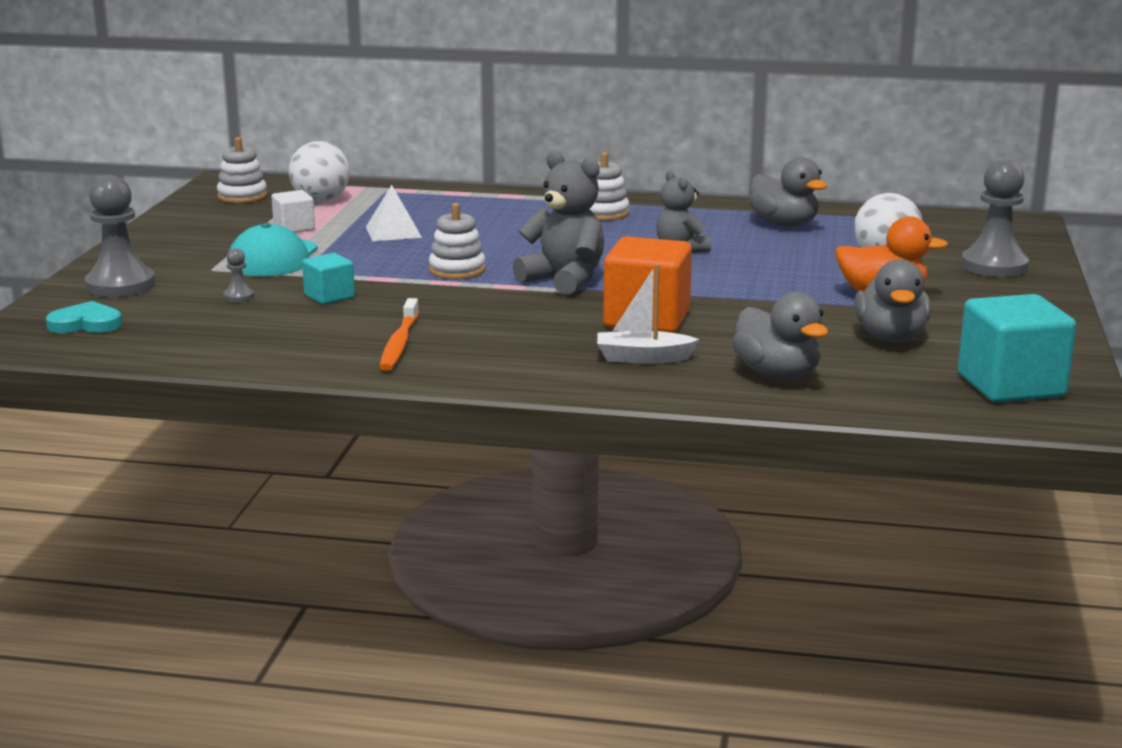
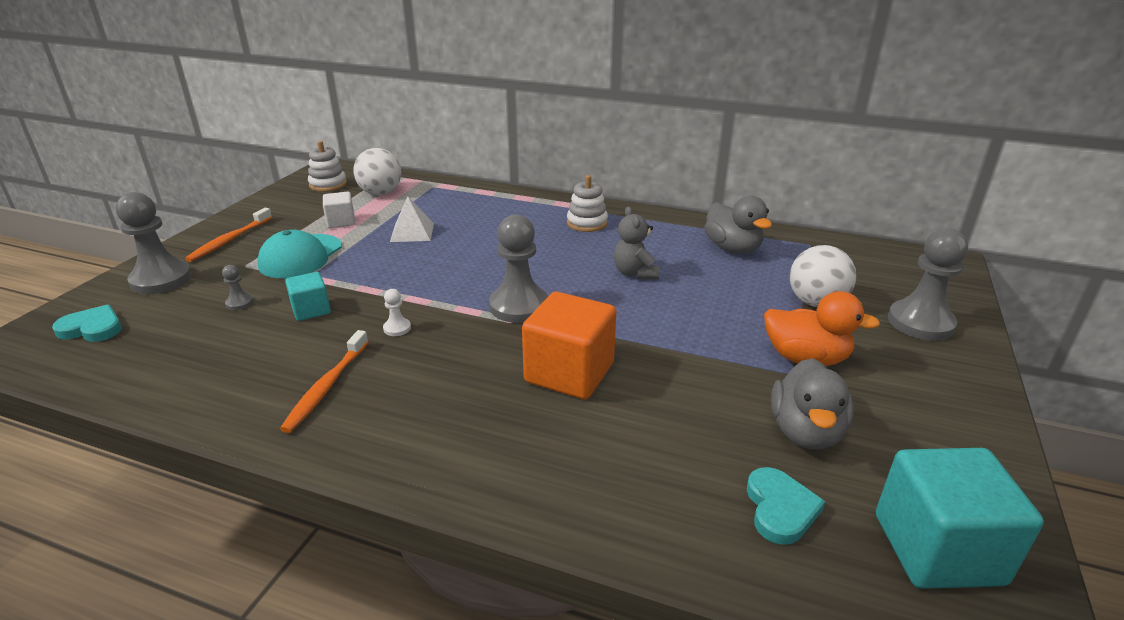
camera: 10 degrees right, 10 degrees up
white stacking toy [429,203,486,279] -> none
grey teddy bear [513,150,604,295] -> grey pawn [489,214,548,323]
white boat [597,264,699,364] -> none
grey duck [732,292,828,380] -> none
none -> orange toothbrush [185,208,272,262]
none -> white pawn [383,289,411,336]
none -> turquoise heart [747,467,826,545]

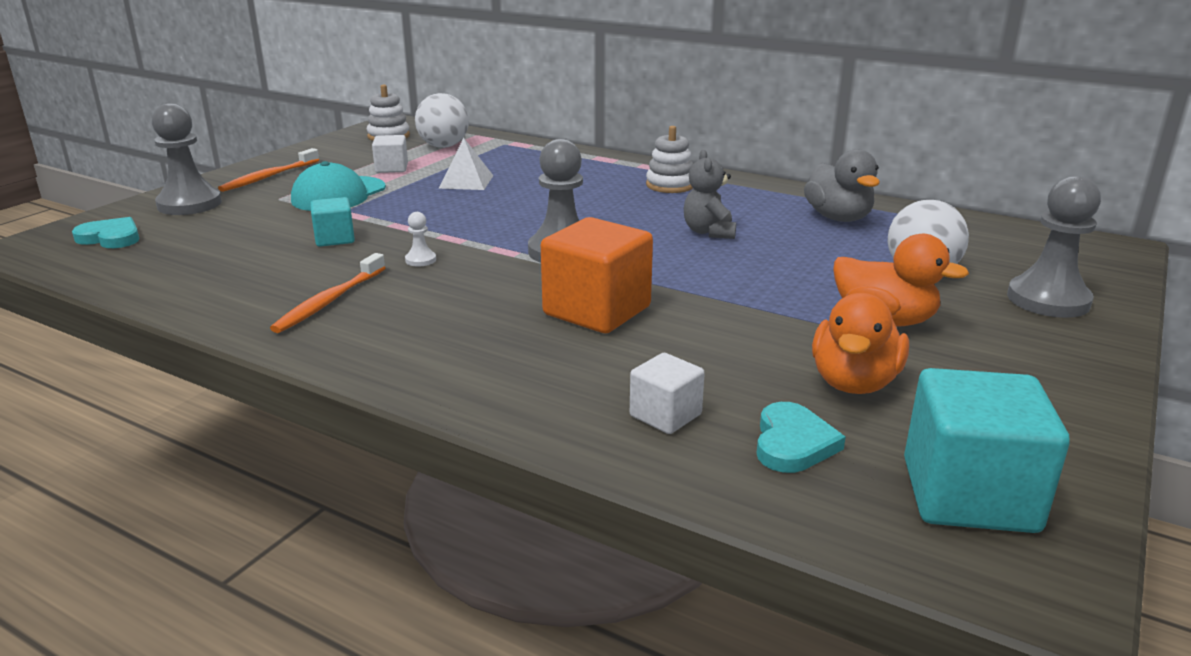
camera: 10 degrees right, 5 degrees down
grey pawn [222,265,253,310] -> none
grey duck [771,358,854,450] -> orange duck [812,293,909,394]
none -> white cube [630,353,705,434]

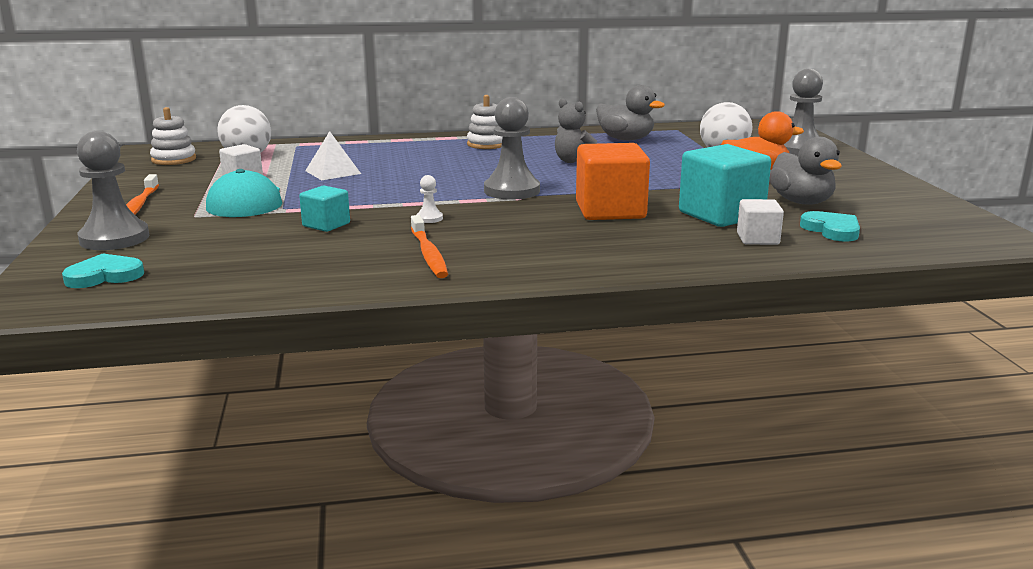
camera: 40 degrees left, 5 degrees down
orange duck [812,293,909,394] -> grey duck [769,137,842,204]
turquoise cube [904,368,1070,533] -> turquoise cube moved to [679,144,771,227]

